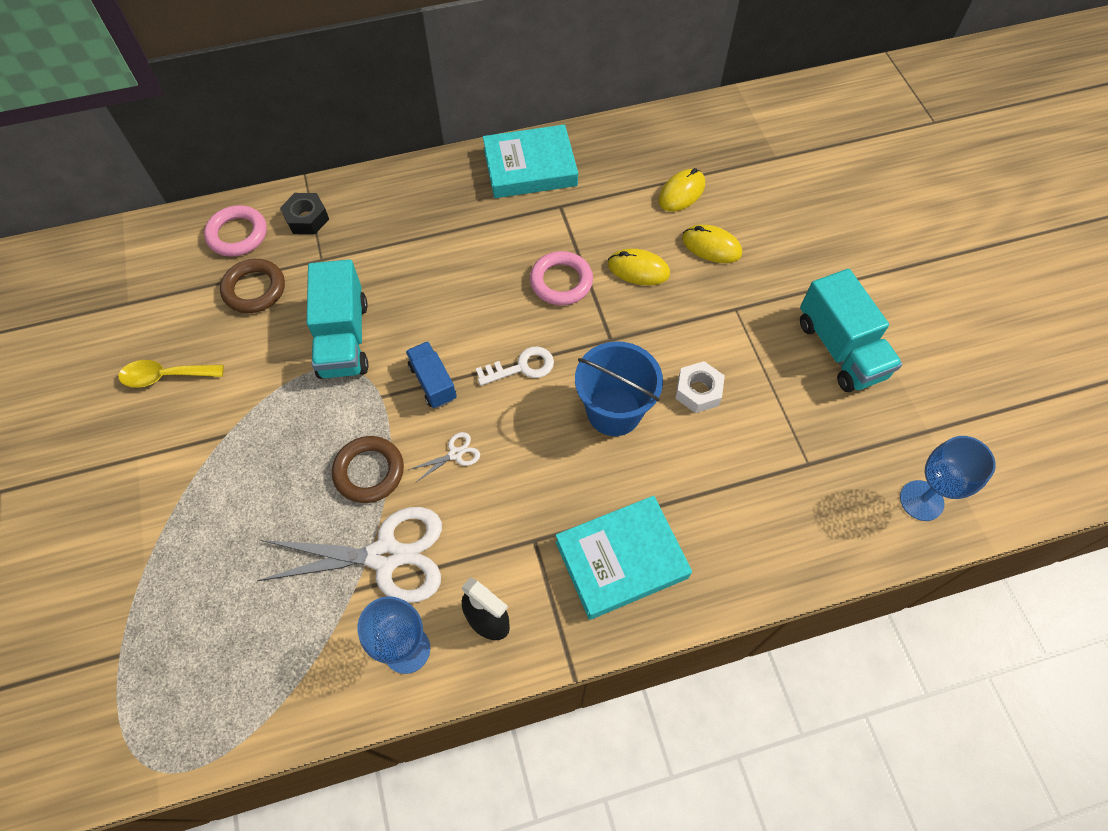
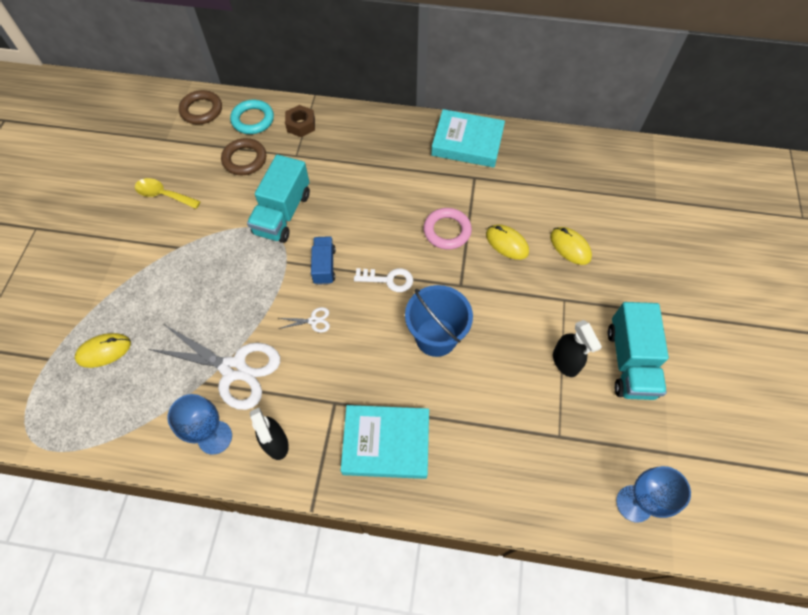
camera: 25 degrees right, 0 degrees up
pink ring [204,205,267,257] -> turquoise ring [230,100,274,134]
black nut [280,193,329,234] -> brown nut [285,105,315,137]
brown ring [332,436,404,503] -> brown ring moved to [179,90,222,124]
yellow mouse [658,168,705,212] -> yellow mouse moved to [75,333,131,368]
white nut [675,361,725,413] -> none
none -> black spray bottle [553,320,602,377]

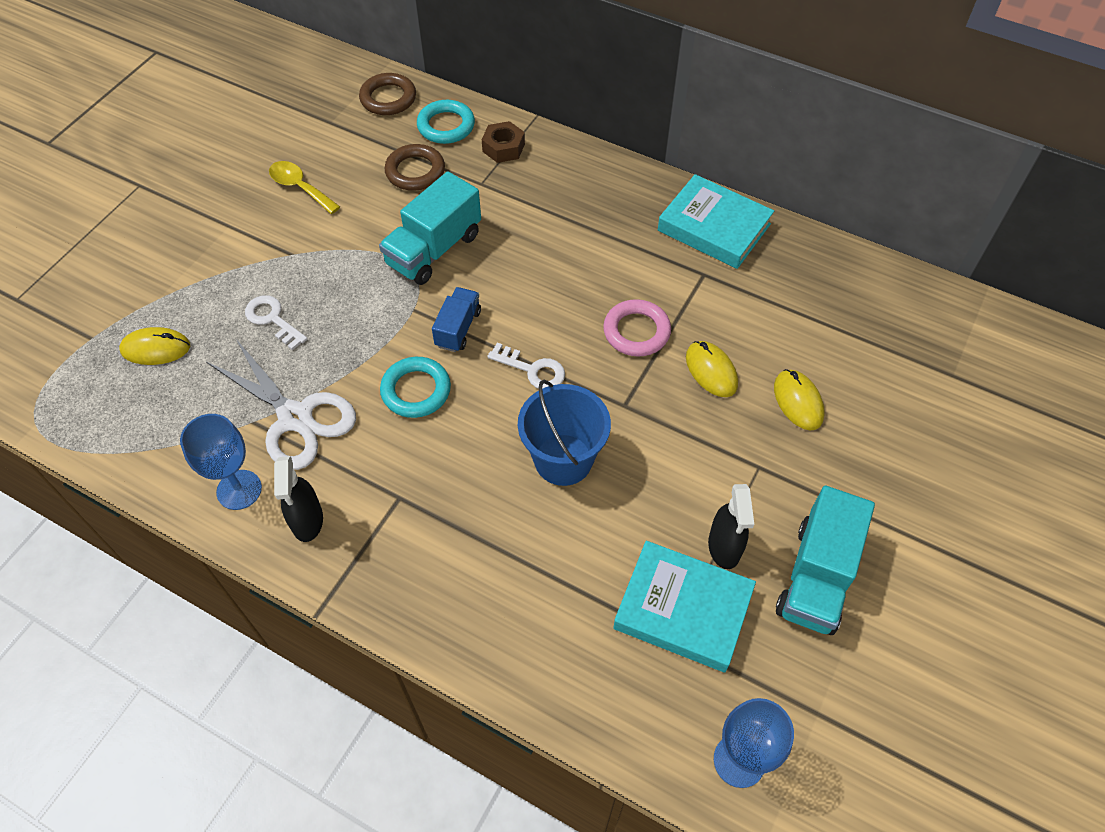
camera: 20 degrees right, 5 degrees down
white scissors [278,307,330,333] -> turquoise ring [380,357,451,418]
turquoise book [341,405,429,479] -> turquoise book moved to [613,541,756,672]
none -> white key [245,295,308,350]

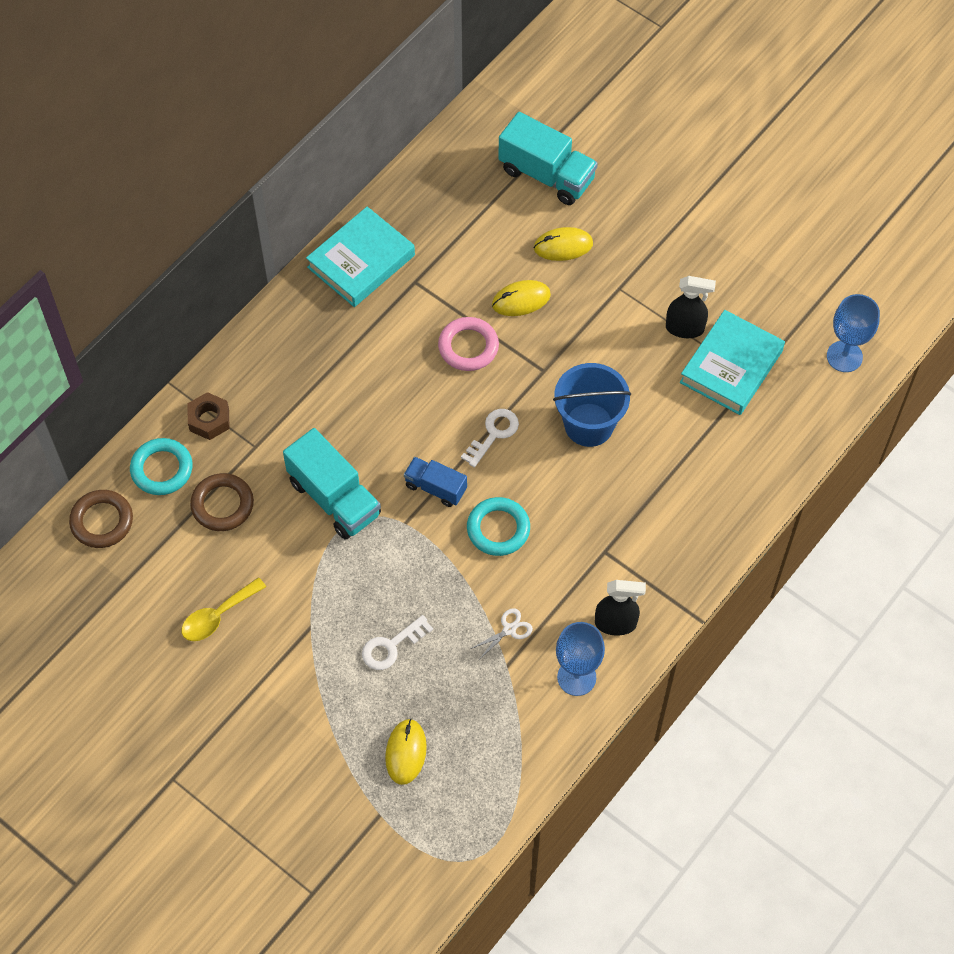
camera: 80 degrees left, 5 degrees up
white scissors [206,339,356,470] -> white scissors [471,608,533,660], size x0.41
turquoise truck [776,486,875,635] -> turquoise truck moved to [498,112,598,205]

